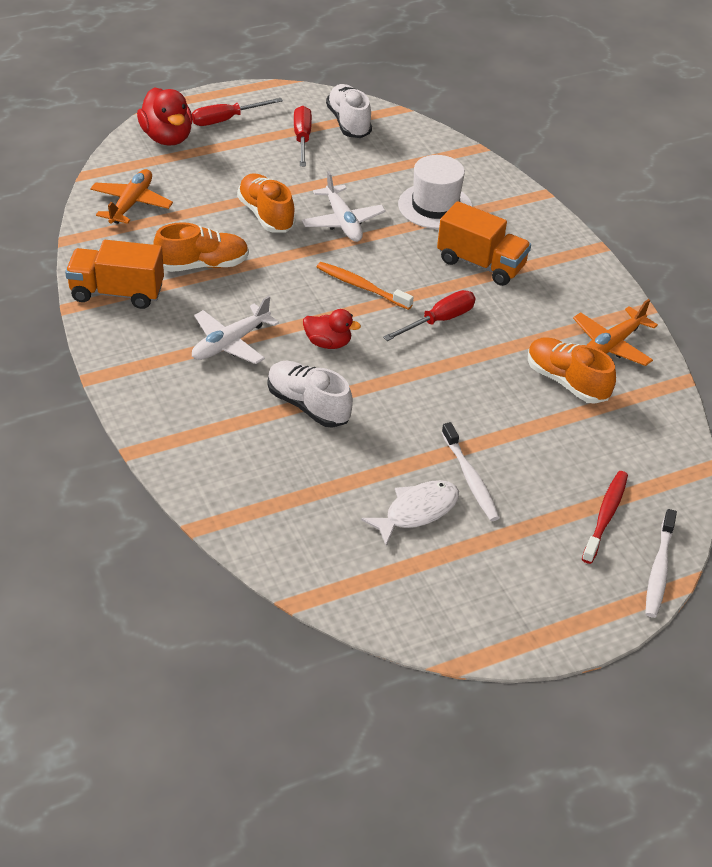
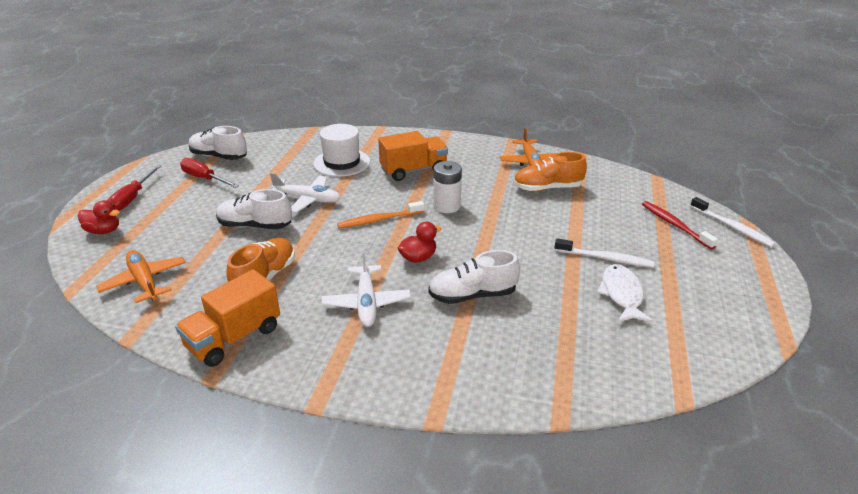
camera: 50 degrees left, 10 degrees down
red duck [137,87,193,146] -> red duck [78,200,120,234], size x0.62
orange shoe [237,173,296,233] -> white shoe [216,189,292,229]
red screwdriver [383,290,475,341] -> white battery [433,161,462,213]

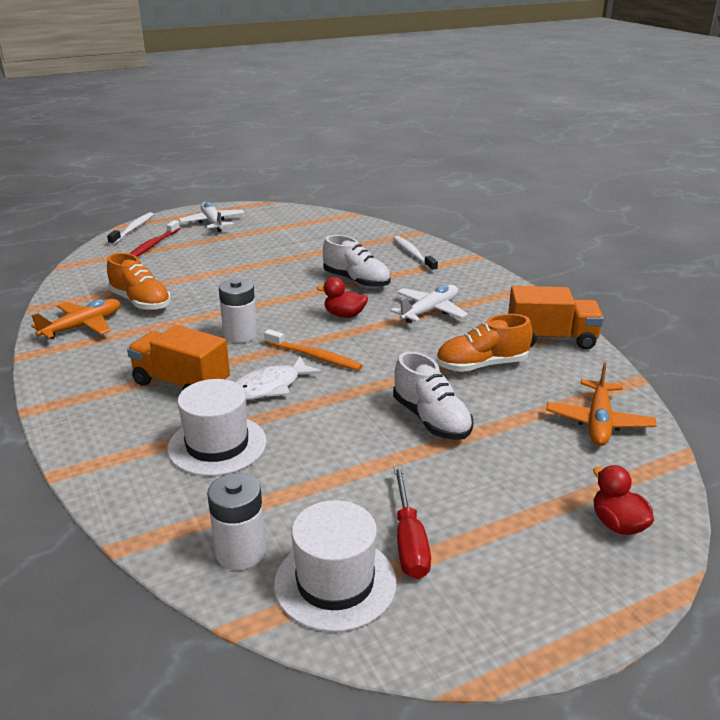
camera: 130 degrees left, 5 degrees down
red screwdriver [107,165,161,211] -> none
white shoe [189,126,247,160] -> white hat [274,500,397,632]
white plane [270,173,341,213] -> white plane moved to [179,202,245,232]
white toothbrush [554,238,654,267] -> white toothbrush moved to [393,236,438,272]
white fish [597,264,653,322] -> white fish moved to [235,356,322,400]
none -> white battery [207,473,266,570]

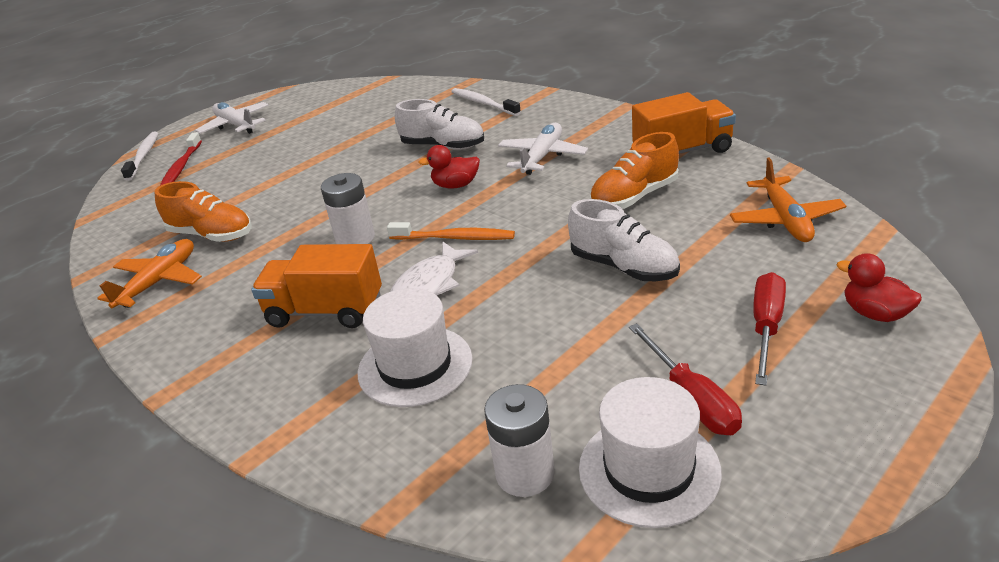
camera: 15 degrees left, 5 degrees up
none -> red screwdriver [753,272,786,386]

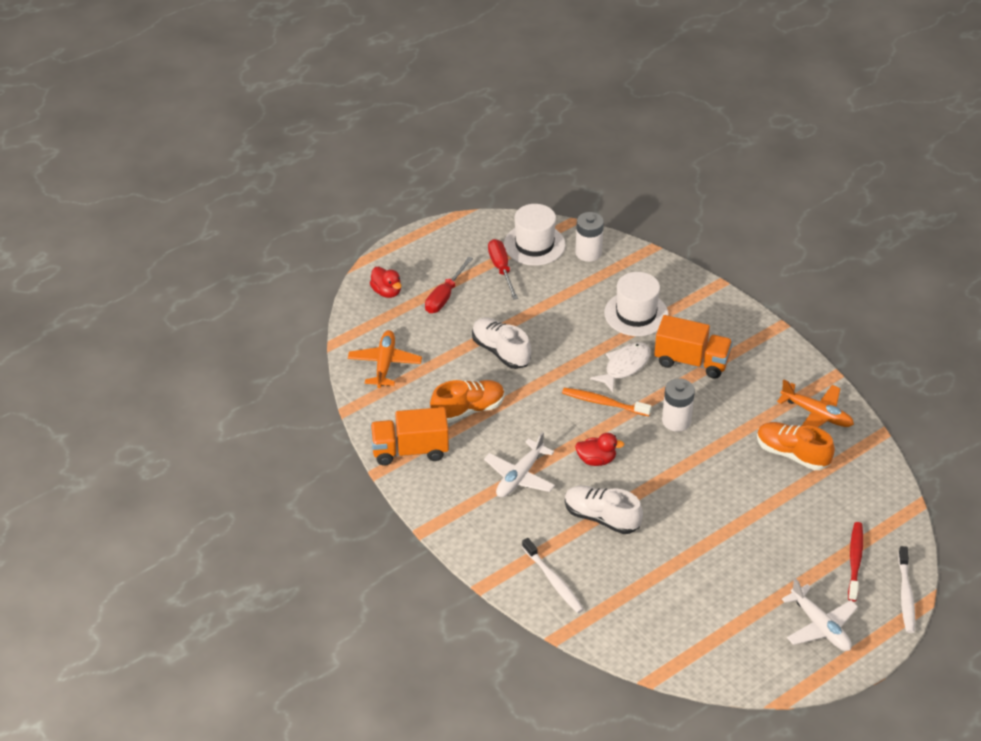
camera: 175 degrees left, 10 degrees up
orange plane [97,239,202,308] -> orange plane turned 90 degrees counterclockwise [777,379,854,428]

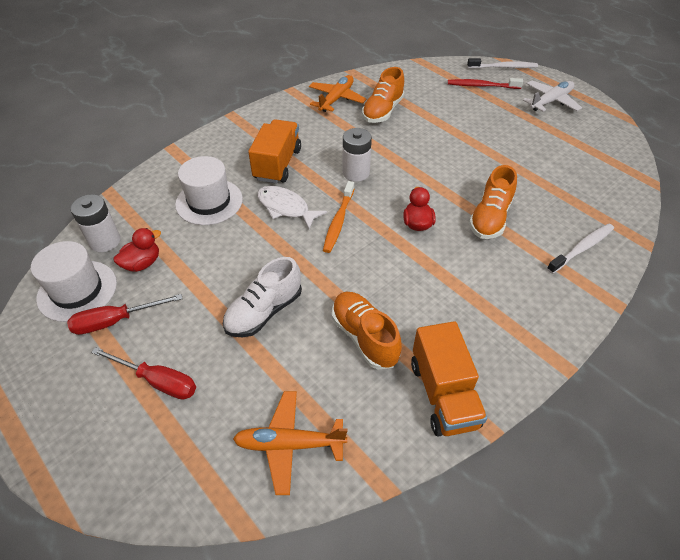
camera: 95 degrees left, 5 degrees up
red duck [370,267,401,298] -> red duck moved to [113,228,161,272]
white plane [484,432,555,498] -> none
white shoe [565,485,643,534] -> orange shoe [469,165,517,239]

